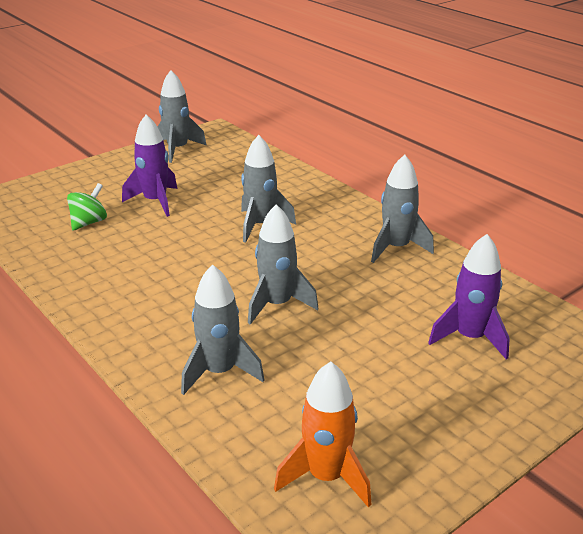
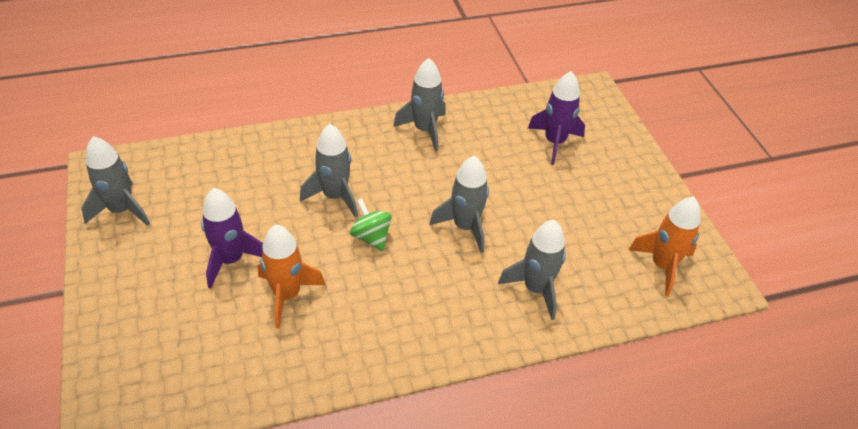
camera: 70 degrees left, 15 degrees up
green spinning top [67,183,107,231] -> green spinning top moved to [350,198,392,251]
none -> orange rocket [258,225,325,329]

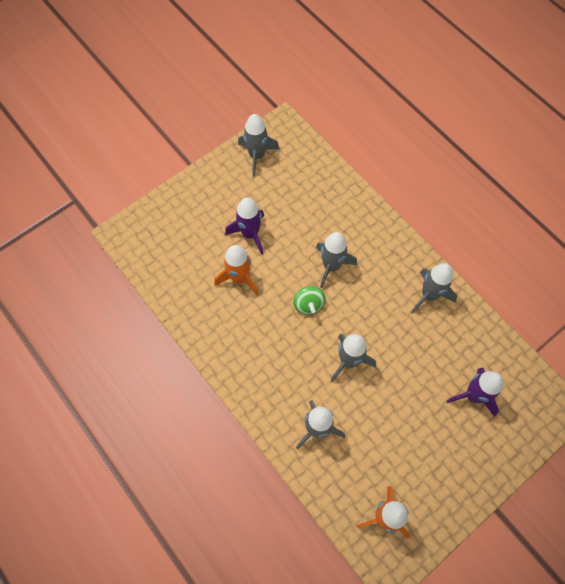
camera: 70 degrees right, 20 degrees up
green spinning top [350,198,392,251] -> green spinning top turned 135 degrees clockwise [293,286,326,315]

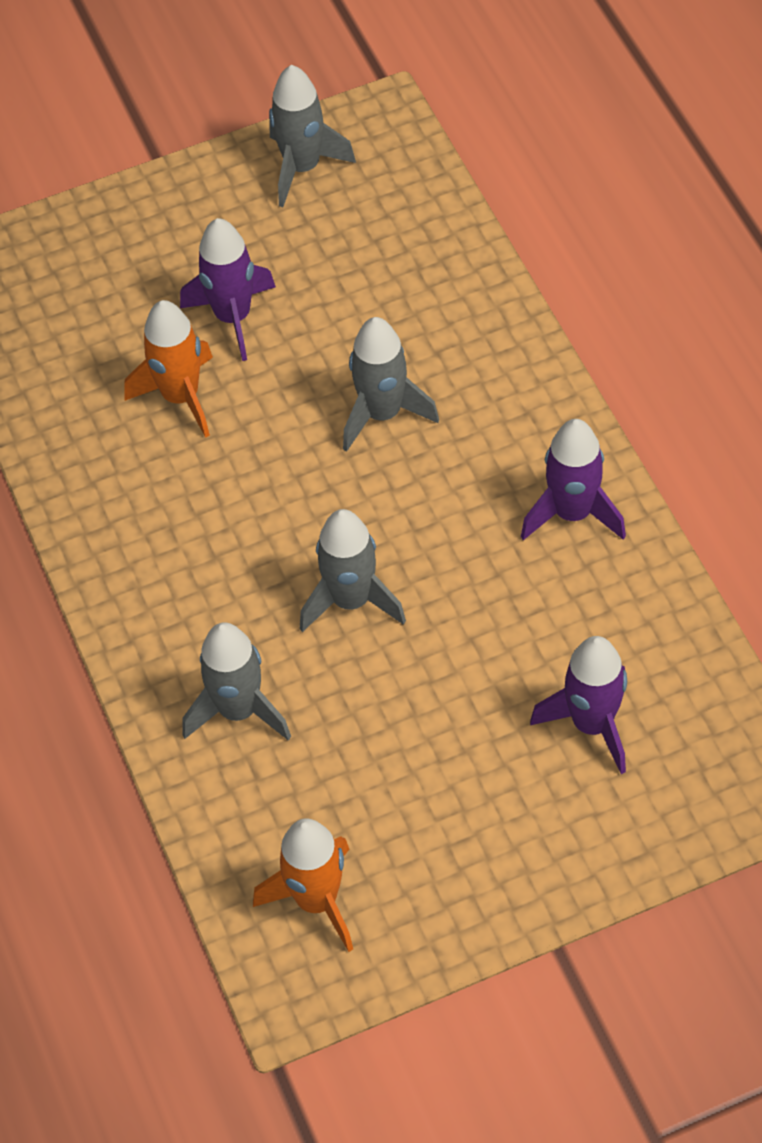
camera: 20 degrees right, 10 degrees down
green spinning top [293,286,326,315] -> none
grey rocket [411,263,457,313] -> purple rocket [521,419,626,540]

